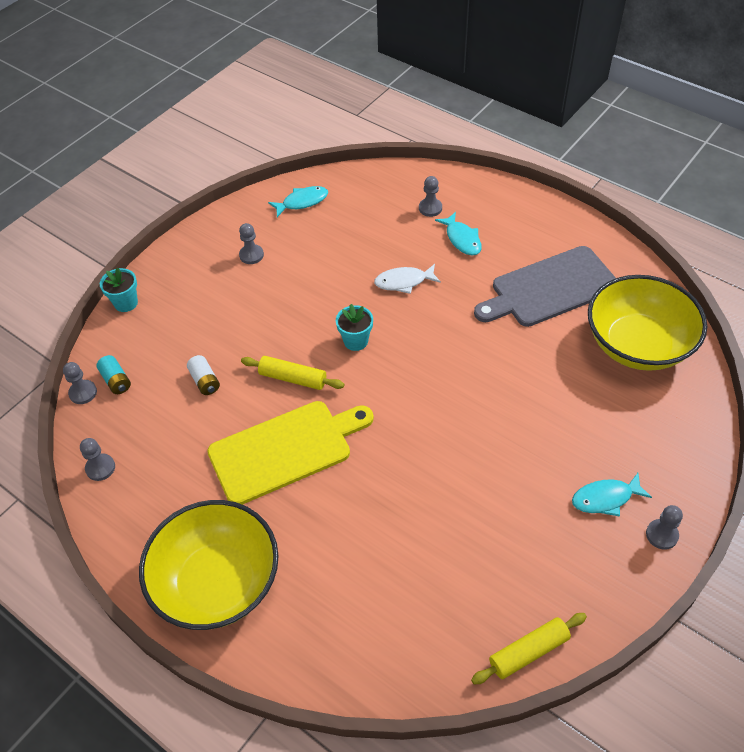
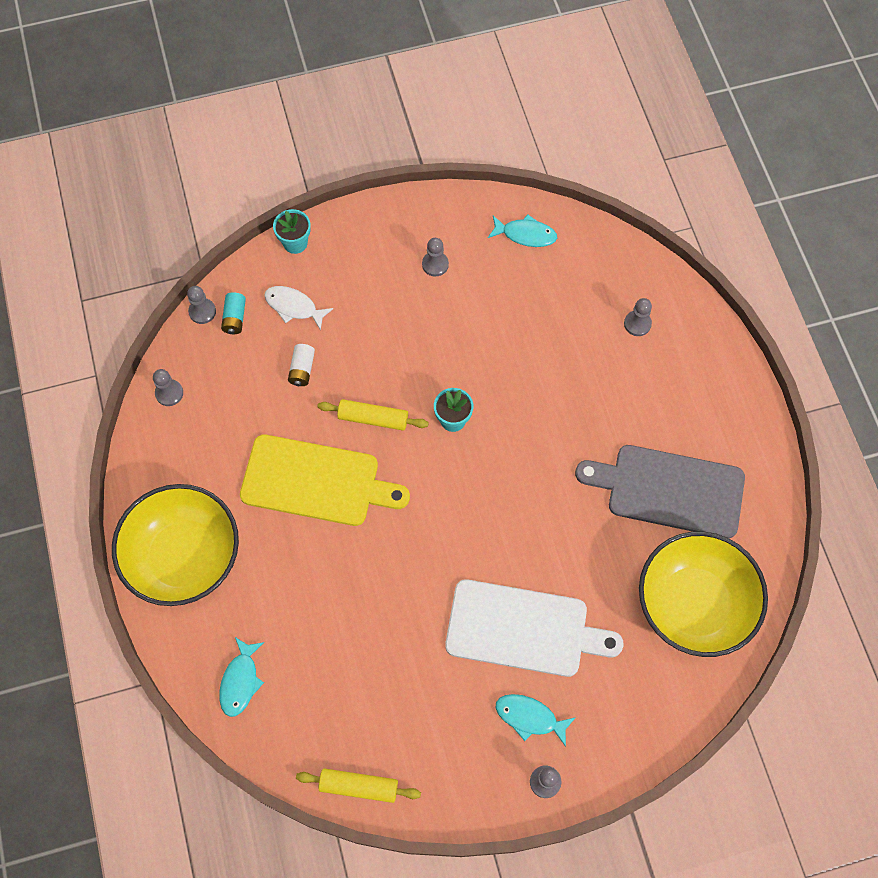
camera: 35 degrees right, 15 degrees up
yellow rolling pin [241,356,344,390] -> yellow rolling pin turned 45 degrees counterclockwise [317,399,429,431]
white fish [374,264,441,294] -> white fish moved to [264,286,333,331]
turquoise fish [435,212,482,255] -> turquoise fish moved to [219,637,264,717]
none -> white cutting board [445,579,624,677]

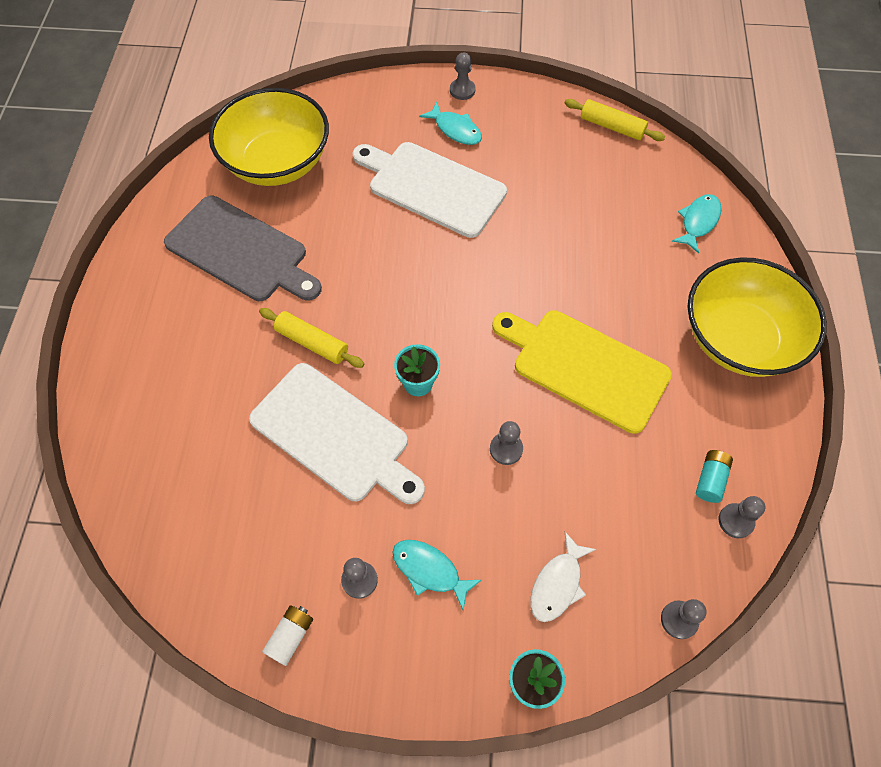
camera: 160 degrees left, 5 degrees down
turquoise battery [221,292,246,334] -> turquoise battery moved to [696,450,733,503]
white fish [264,286,333,331] -> white fish turned 75 degrees clockwise [530,532,596,622]
white battery [288,344,315,386] -> white battery moved to [262,605,313,666]
yellow rolling pin [317,399,429,431] -> yellow rolling pin moved to [259,308,364,368]
turquoise fish [488,214,557,247] -> turquoise fish moved to [392,540,482,611]
grey pawn [624,298,652,336] -> grey pawn moved to [490,421,523,465]
none -> white cutting board [249,363,425,504]

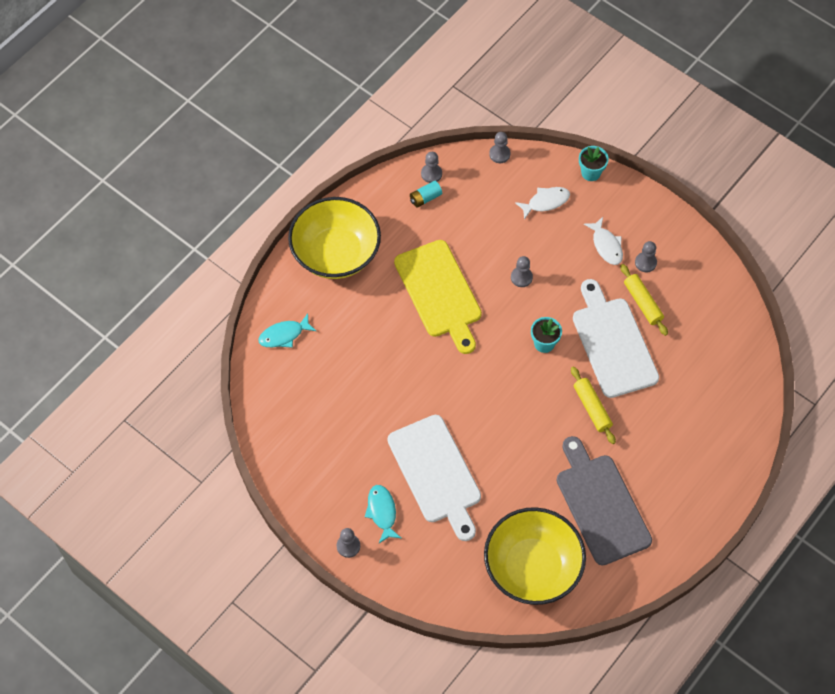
camera: 145 degrees left, 0 degrees up
white battery [262,605,313,666] -> none
turquoise fish [392,540,482,611] -> white fish [584,217,623,265]
yellow rolling pin [564,99,665,141] -> yellow rolling pin moved to [620,264,668,336]

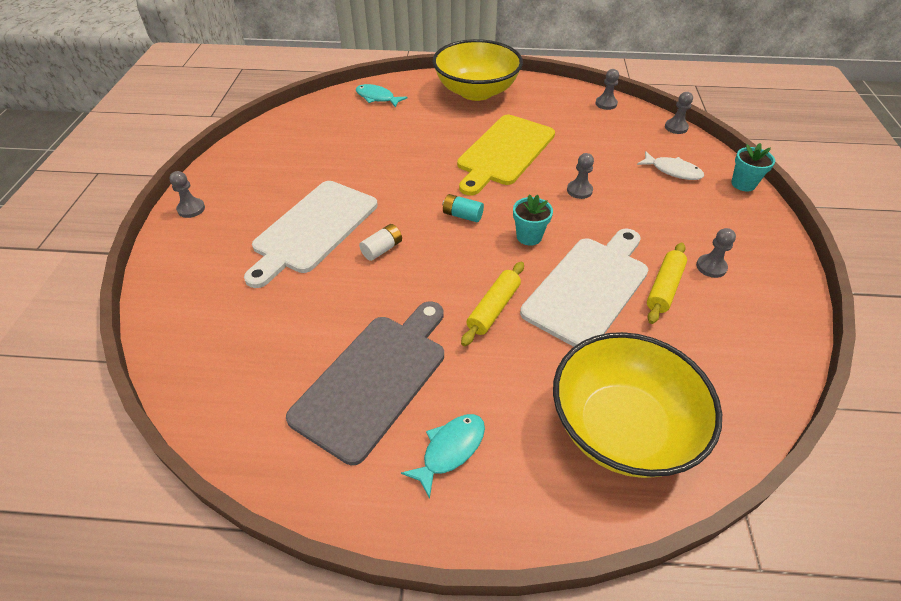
camera: 55 degrees right, 15 degrees down
turquoise fish [365,485,401,543] -> turquoise fish moved to [401,414,485,499]
turquoise battery [410,181,442,208] -> turquoise battery moved to [442,194,484,222]
yellow bowl [484,507,586,605] -> yellow bowl moved to [553,332,722,478]
white fish [584,217,623,265] -> none
none -> white battery [359,224,402,261]

